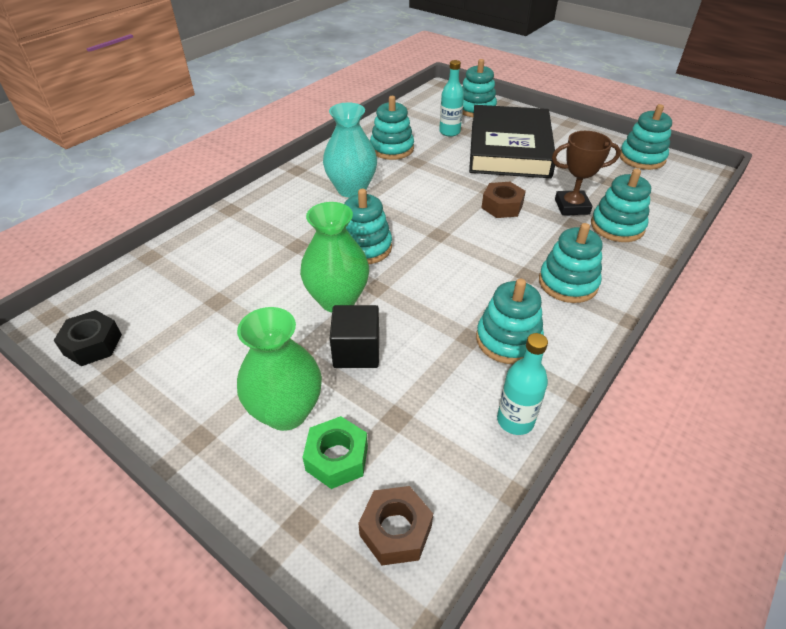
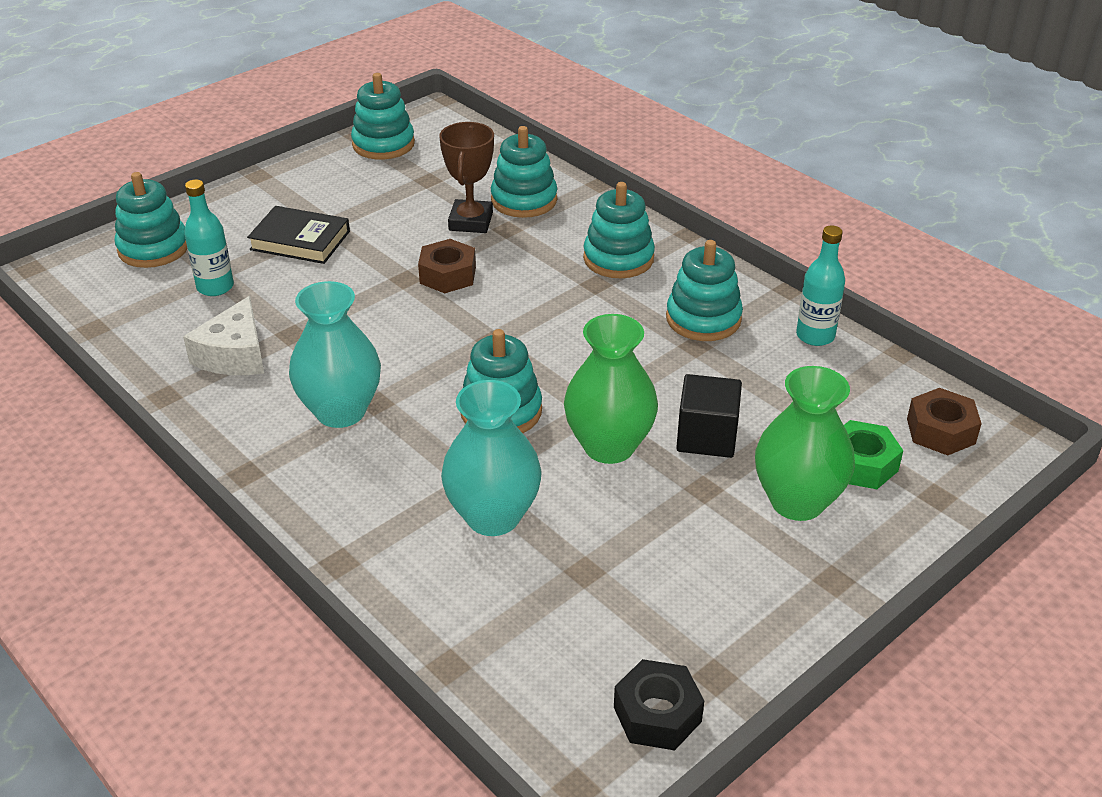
camera: 80 degrees left, 5 degrees down
turquoise stacking toy [370,96,414,160] -> white cheese [183,296,264,375]
black book [469,105,555,178] -> black book [247,206,350,264], size x0.50
none -> turquoise vase [441,380,542,536]

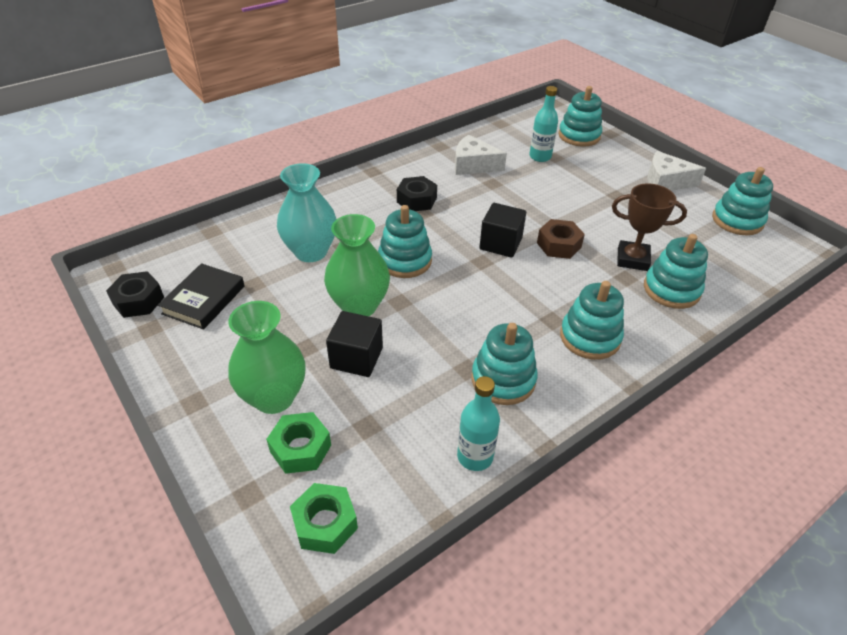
camera: 95 degrees right, 5 degrees up
black book [247,206,350,264] -> black book moved to [158,263,245,330]
turquoise vase [289,281,381,428] -> black nut [397,176,437,211]
brown nut [907,388,982,456] -> green nut [290,483,358,554]
none -> black cube [479,203,526,258]
none -> white cheese [647,151,706,191]

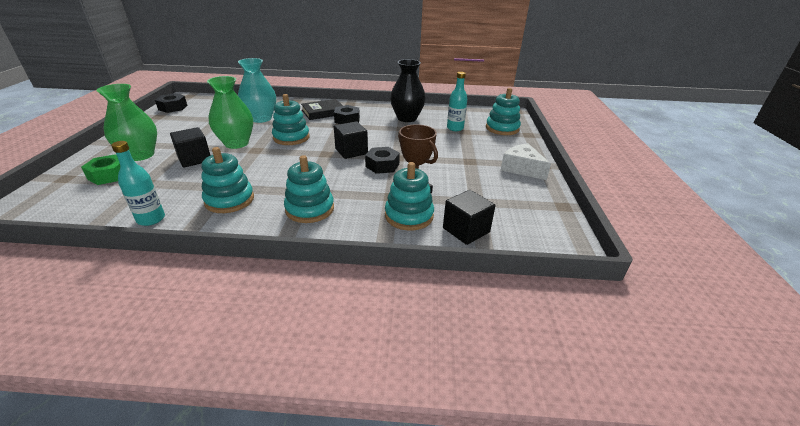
camera: 40 degrees right, 10 degrees down
black book [158,263,245,330] -> black book moved to [301,99,343,120]
green nut [290,483,358,554] -> none
white cheese [455,135,507,175] -> black vase [390,59,426,122]
brown nut [537,219,585,259] -> black nut [365,147,400,174]
turquoise stacking toy [712,167,773,235] -> none
none -> black cube [443,190,495,245]

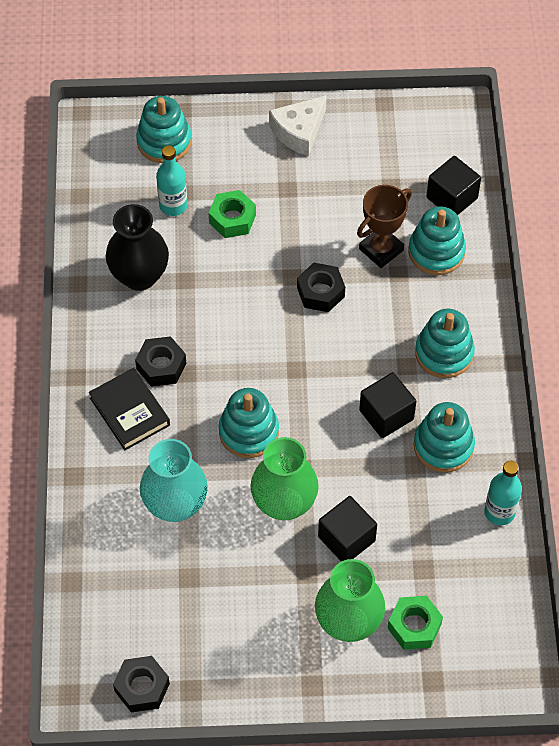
camera: 95 degrees left, 25 degrees up
black cube [334,121,368,159] -> black cube moved to [359,372,416,438]
none -> green nut [209,190,256,238]

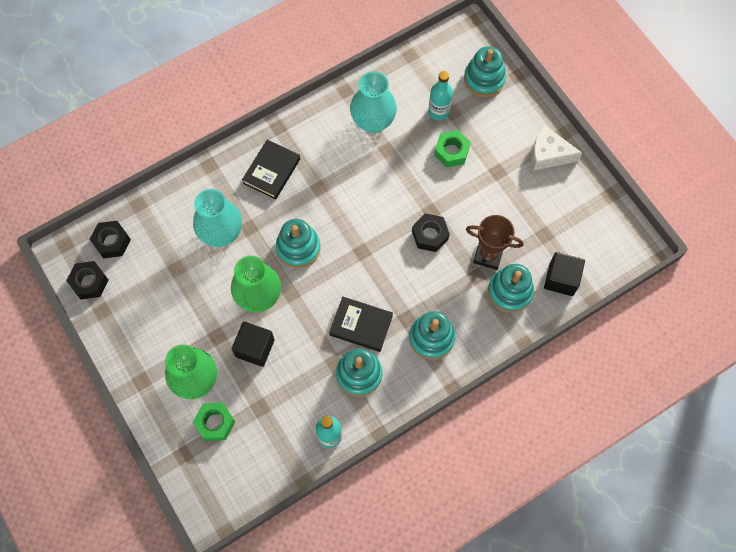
camera: 60 degrees right, 10 degrees up
black vase [106,204,169,291] -> turquoise vase [350,71,397,133]
black nut [135,336,186,387] -> black nut moved to [89,221,131,258]
black cube [359,372,416,438] -> black book [329,297,393,352]

